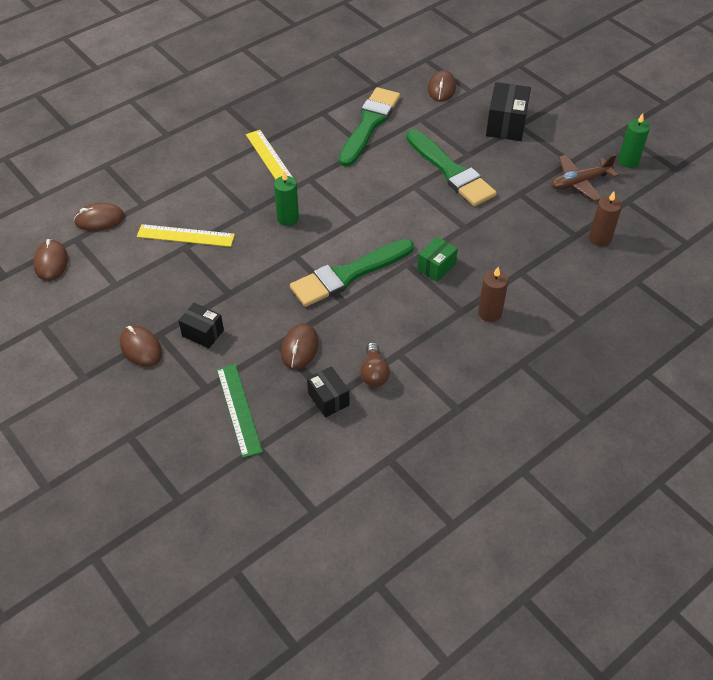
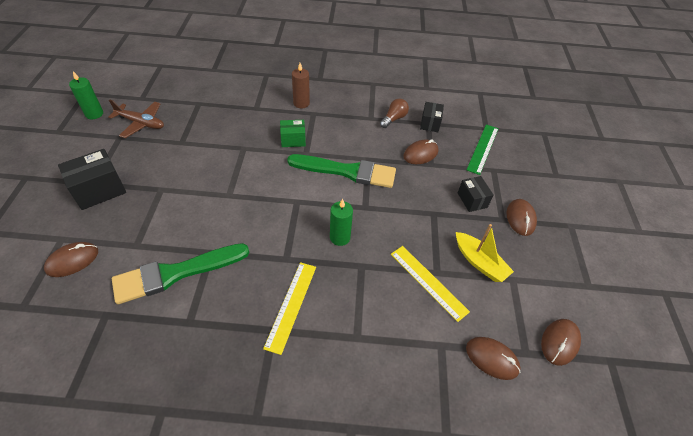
camera: 140 degrees left, 0 degrees up
green brush [406,129,497,206] -> none
brown candle [589,191,622,246] -> none
none -> yellow boat [456,224,514,282]

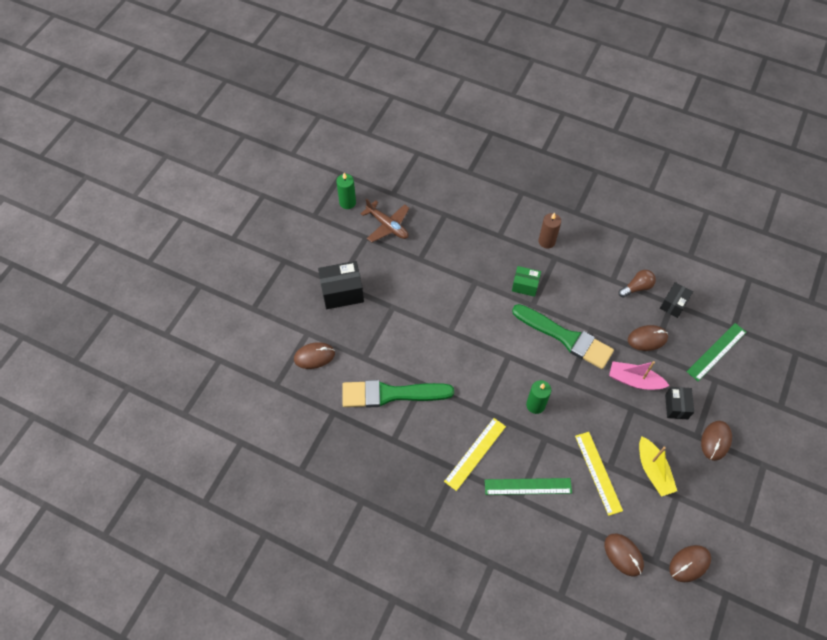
camera: 25 degrees right, 10 degrees up
none -> green ruler [485,478,572,495]
none -> pink boat [609,361,669,390]

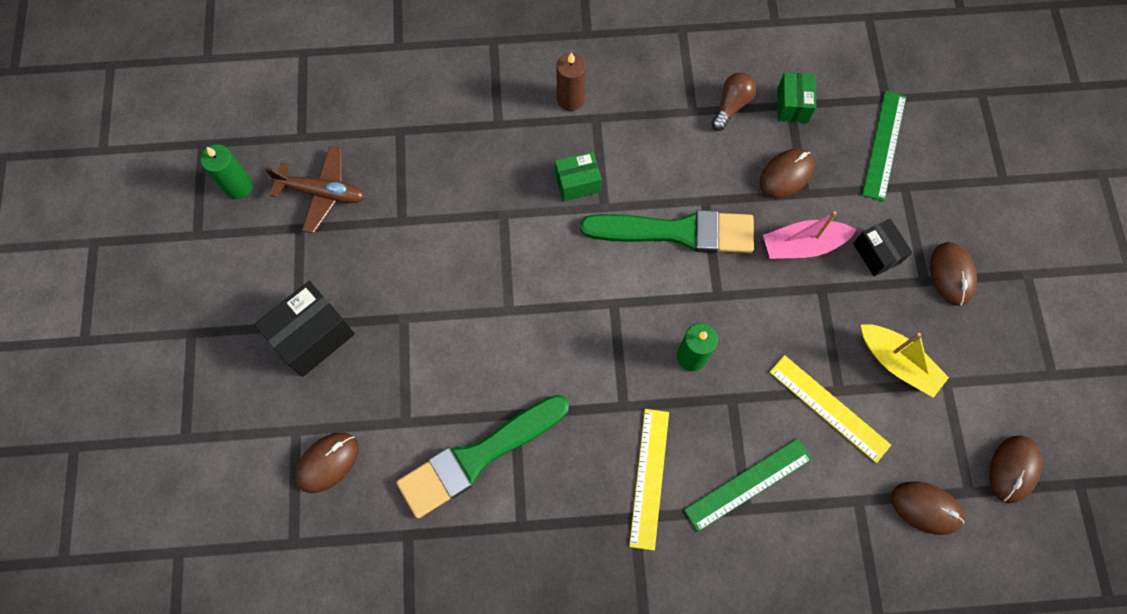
camera: 30 degrees left, 10 degrees up
black box [660,282,693,318] -> green box [777,73,816,123]

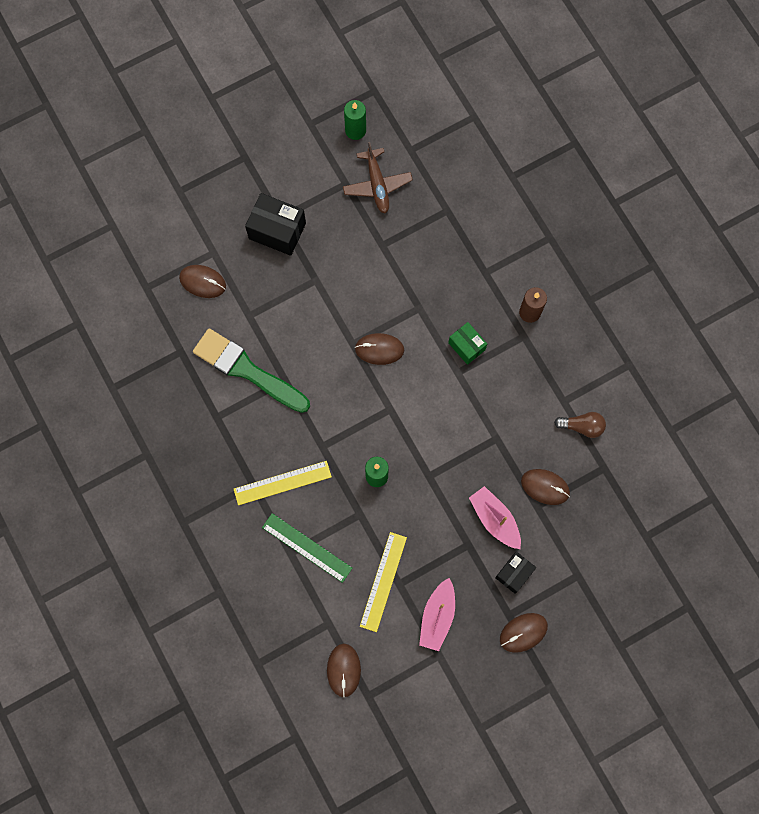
camera: 65 degrees right, 5 degrees up
green brush [580,210,754,253] -> none
green box [777,73,816,123] -> none
yellow boat [861,324,949,398] -> pink boat [419,578,455,651]
green ruler [862,91,906,201] -> none
brown mouse [989,436,1042,503] -> brown mouse moved to [355,333,404,365]

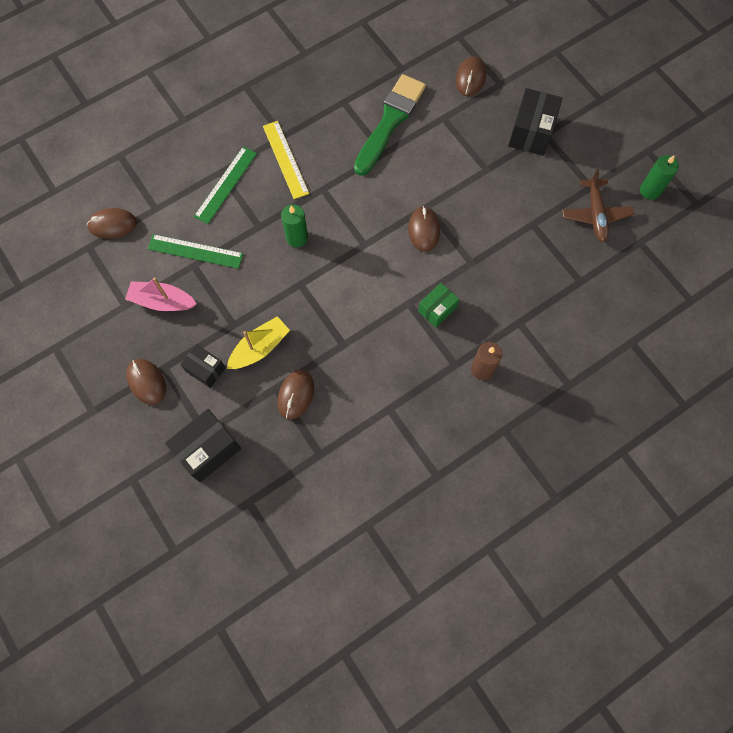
camera: 85 degrees right, 5 degrees down
brown plane [343,142,413,213] -> brown plane turned 75 degrees counterclockwise [562,169,634,242]
yellow ruler [360,532,407,632] -> green ruler [148,234,243,269]
pink boat [469,486,521,549] -> yellow boat [227,316,290,369]
brown light bulb [554,412,606,438] -> none
none -> black box [165,409,241,482]

